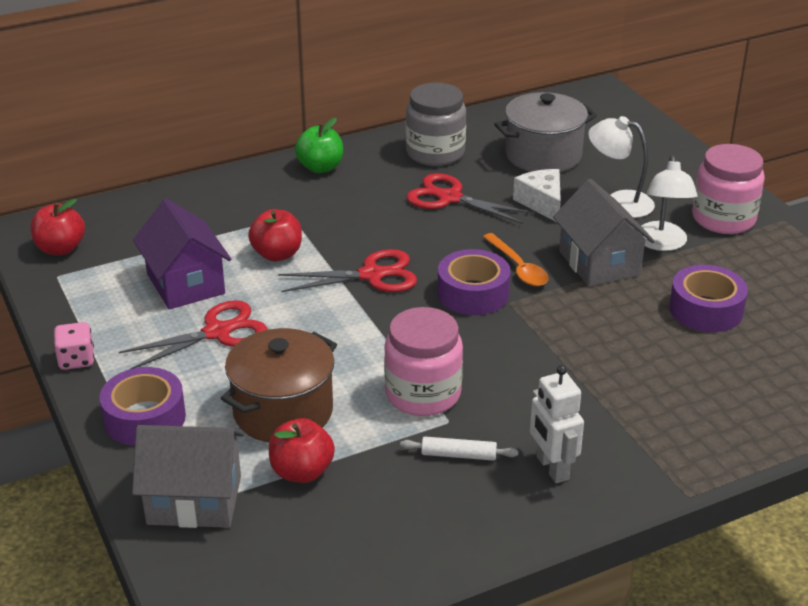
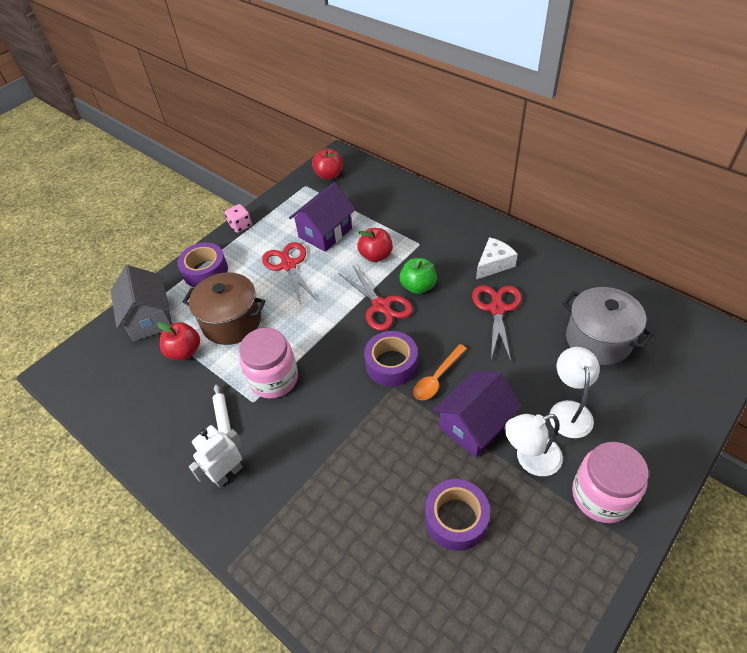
camera: 70 degrees right, 15 degrees up
red scissors [119,300,268,370] -> red scissors turned 150 degrees counterclockwise [262,242,318,305]
green apple [295,118,343,173] -> green apple moved to [400,258,437,294]
grey jar [406,83,466,166] -> none
white cheese [513,169,561,222] -> white cheese moved to [476,237,518,279]
grey house [553,179,655,287] -> purple house [433,371,522,458]

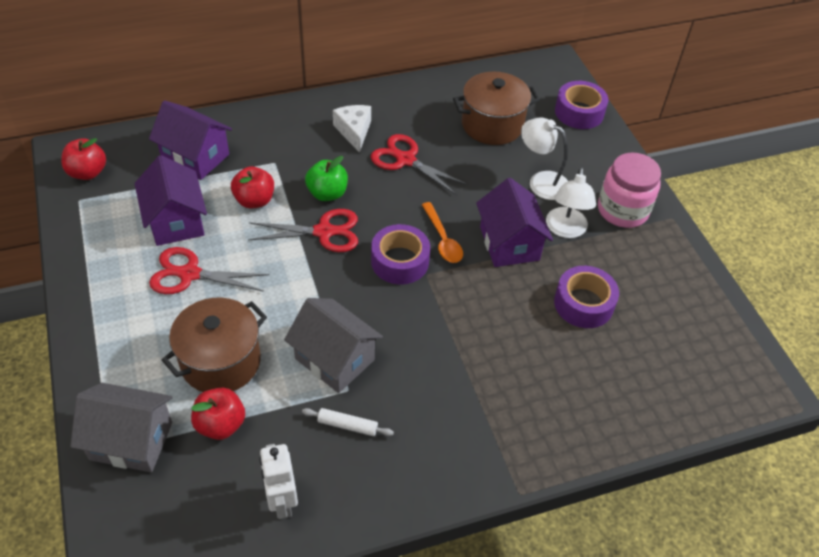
camera: 65 degrees left, 0 degrees up
purple tape [177,242,228,287] -> purple tape moved to [555,81,608,129]
white robot [189,425,243,488] -> white robot moved to [259,444,298,519]
pink dice [225,204,252,233] -> none
pink jar [239,328,298,399] -> grey house [284,298,383,393]
grey pot [562,287,654,365] -> brown pot [453,71,540,145]
none -> purple house [149,100,232,180]

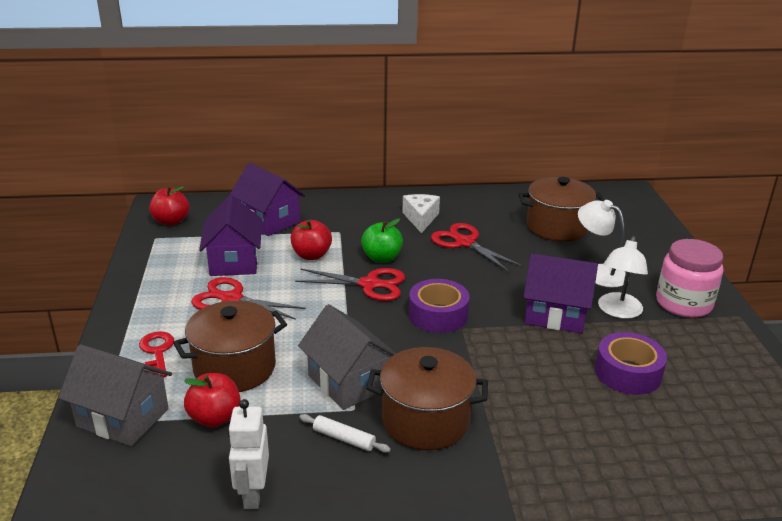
camera: 15 degrees right, 20 degrees down
orange spoon [422,202,463,263] -> none
purple house [476,178,553,267] -> purple house turned 75 degrees counterclockwise [523,254,598,333]
purple tape [555,81,608,129] -> none
none -> red key [139,331,174,377]
none -> brown pot [366,347,488,450]

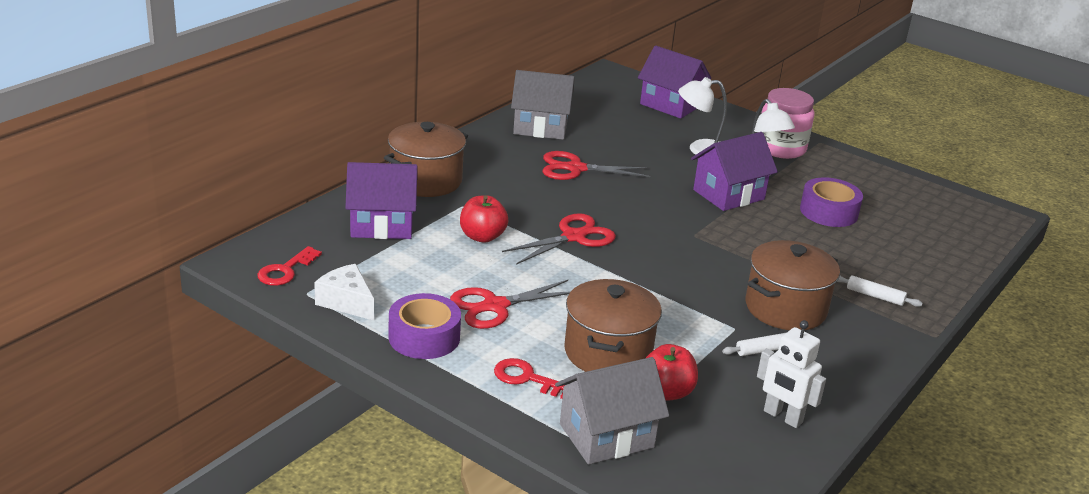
camera: 50 degrees left, 0 degrees up
red apple [149,186,189,225] -> red key [257,246,322,286]
purple house [199,195,262,276] -> purple house moved to [638,45,711,119]
grey house [298,304,396,410] -> grey house moved to [511,70,574,140]
green apple [361,219,403,263] -> none
white cheese [402,194,440,233] -> white cheese moved to [314,264,374,321]
purple tape [409,279,470,333] -> purple tape moved to [388,293,461,359]
brown pot [518,177,604,242] -> brown pot moved to [384,122,468,197]
none -> white rolling pin [837,275,923,307]

